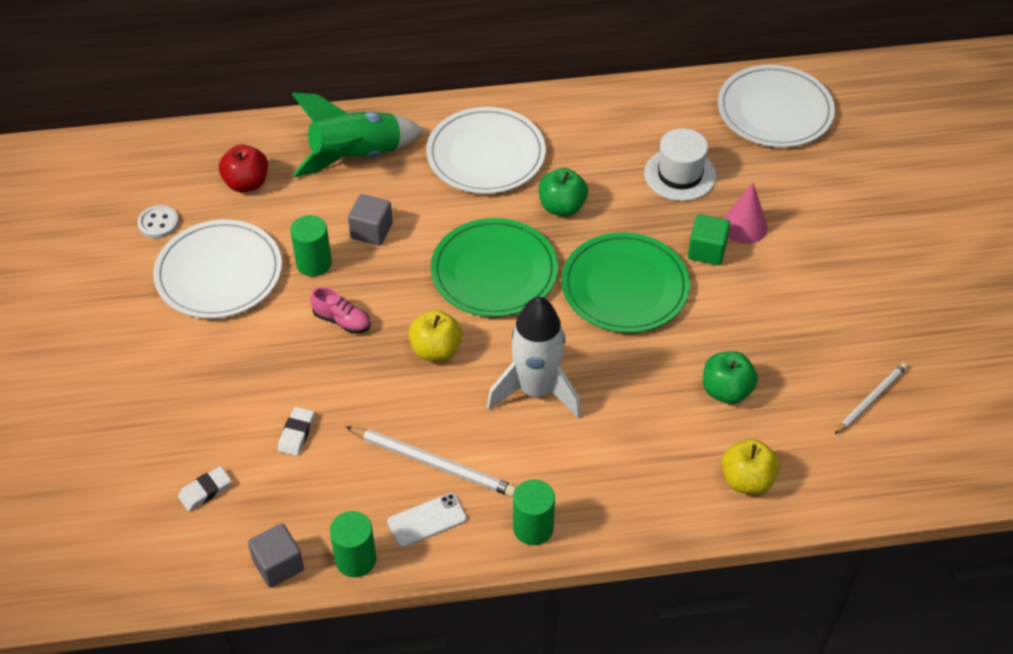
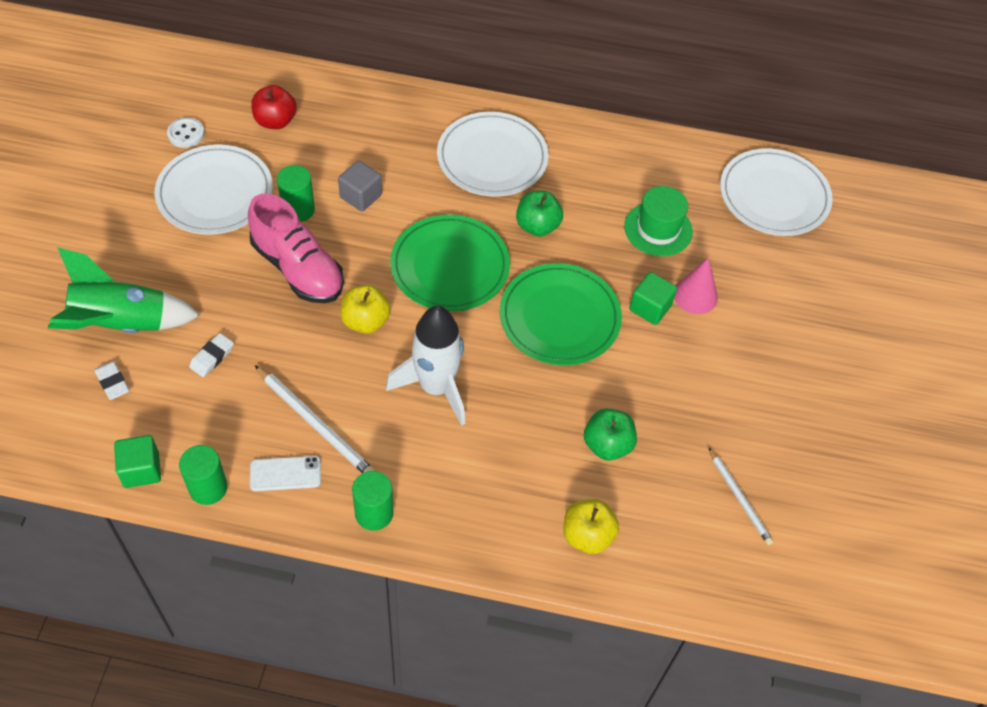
camera: 15 degrees right, 5 degrees up
white eraser [178,466,231,511] -> white eraser turned 75 degrees clockwise [94,361,130,400]
grey cube [248,523,304,588] -> green cube [114,435,161,488]
green rocket [292,92,423,177] -> green rocket moved to [48,247,200,333]
pink shoe [310,287,371,334] -> pink shoe [248,194,344,303], size x2.06
white hat [644,128,716,201] -> green hat [624,186,693,256]
white pencil [835,363,908,434] -> white pencil turned 90 degrees clockwise [708,447,773,545]

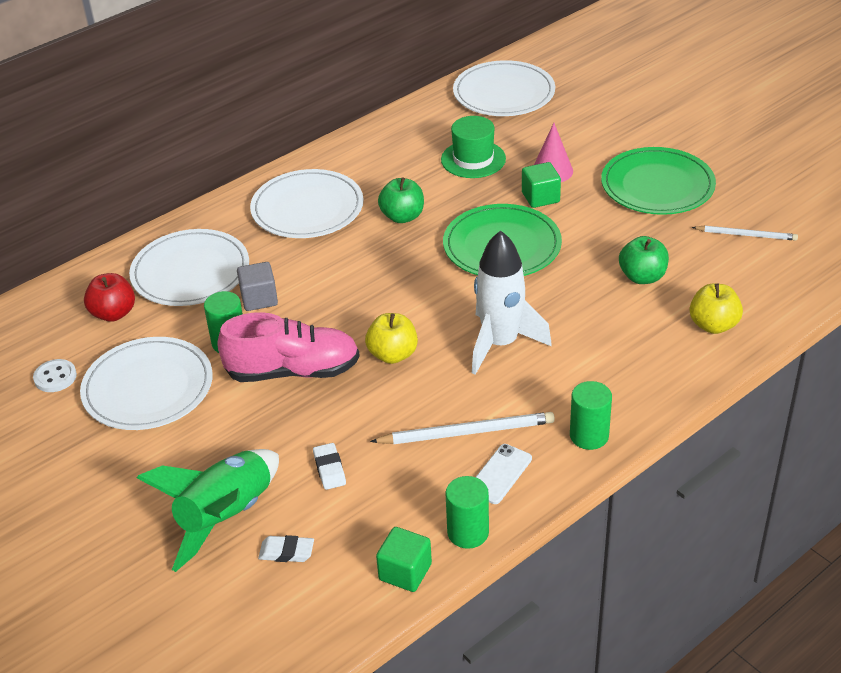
camera: 45 degrees left, 15 degrees down
green plate [390,215,510,311] -> green plate moved to [601,147,716,215]
none -> white plate [129,229,249,306]

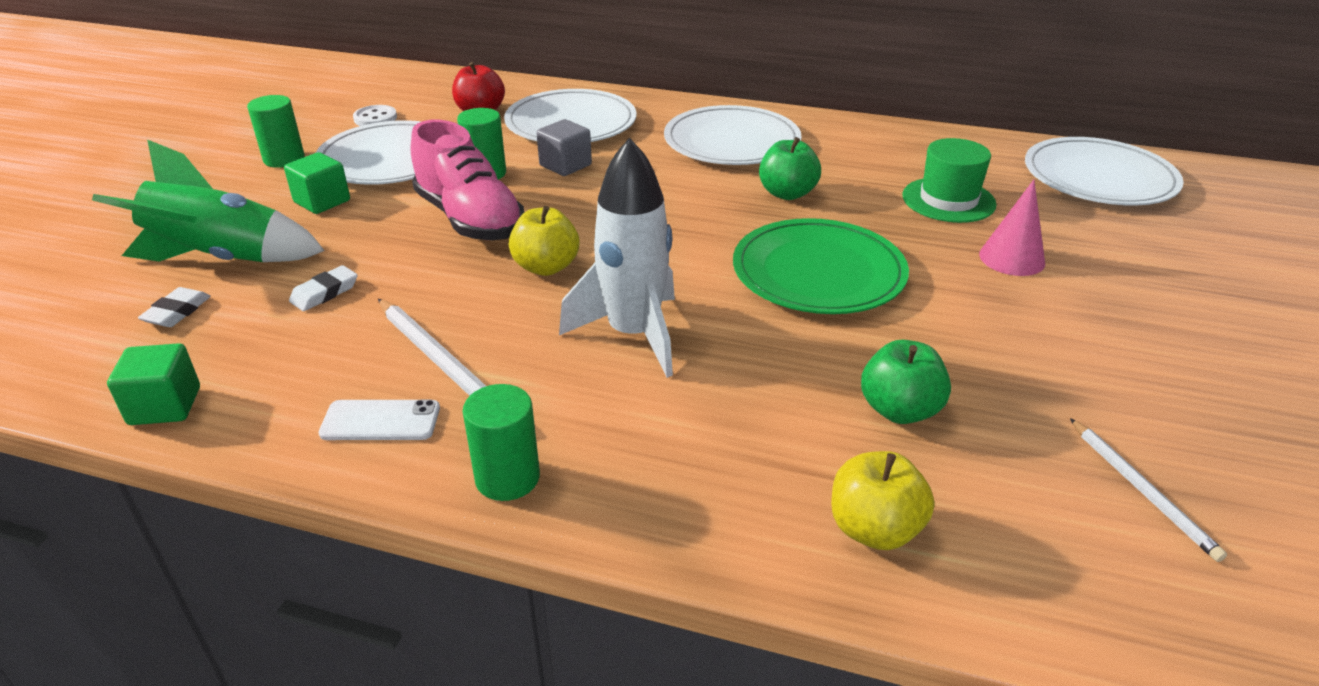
camera: 55 degrees right, 5 degrees down
white eraser [258,535,314,562] -> white eraser turned 45 degrees clockwise [138,287,211,327]
green cylinder [445,476,489,549] -> green cylinder moved to [247,95,305,168]
green cube [522,162,561,208] -> green cube moved to [284,152,350,214]
green plate [601,147,716,215] -> none

